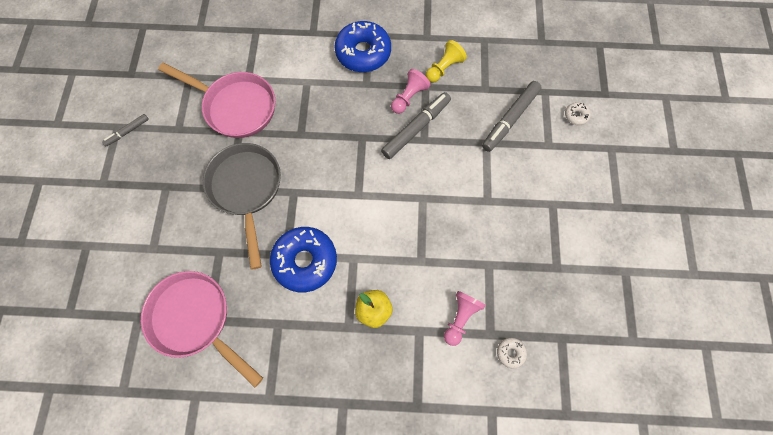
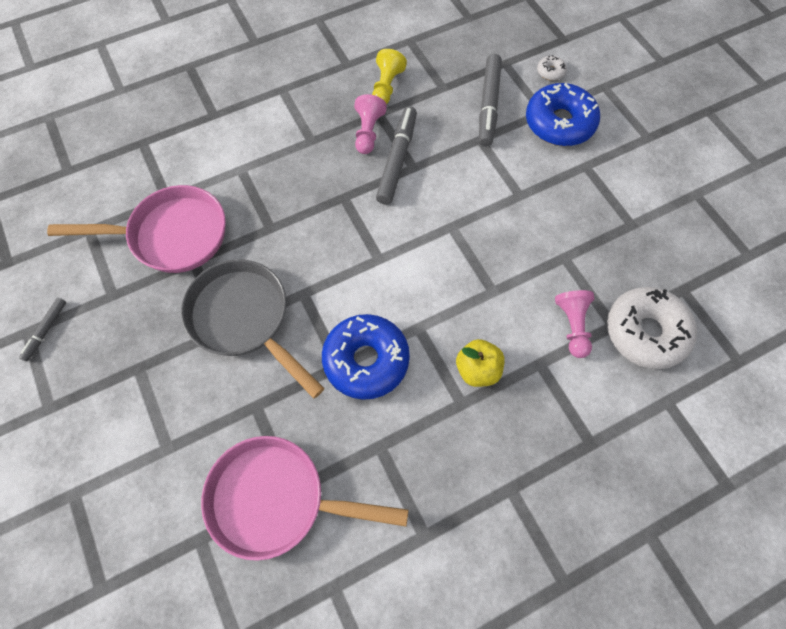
camera: 30 degrees left, 5 degrees down
blue donut [335,21,391,72] -> blue donut moved to [526,83,600,146]
white donut [497,338,527,368] -> white donut [607,287,697,369], size x2.36

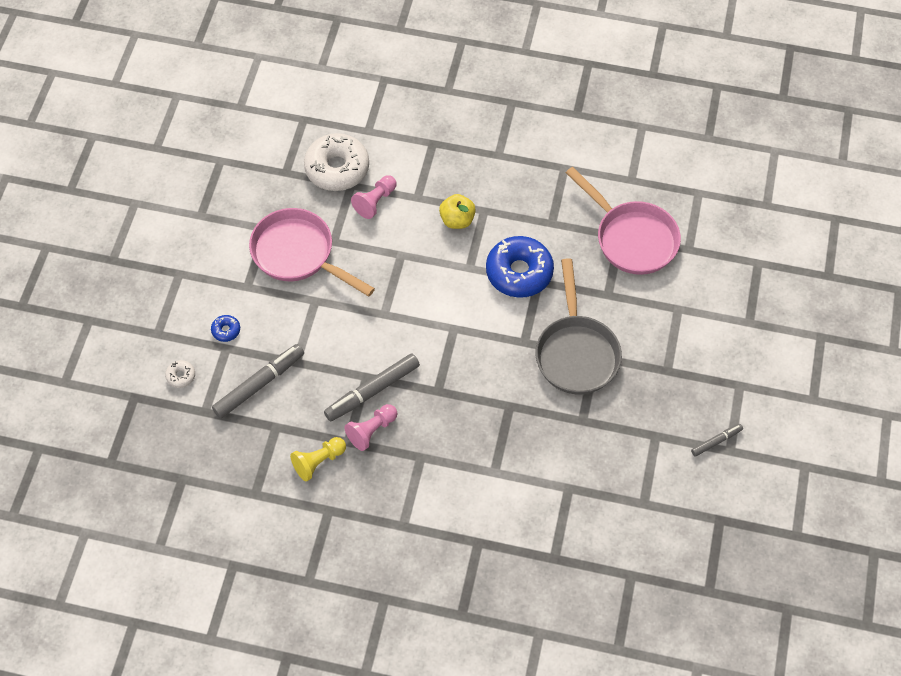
camera: 140 degrees left, 5 degrees down
pink pan [47,185,226,273] -> pink pan moved to [249,208,375,296]
blue donut [526,83,600,146] -> blue donut [211,315,240,342], size x0.42

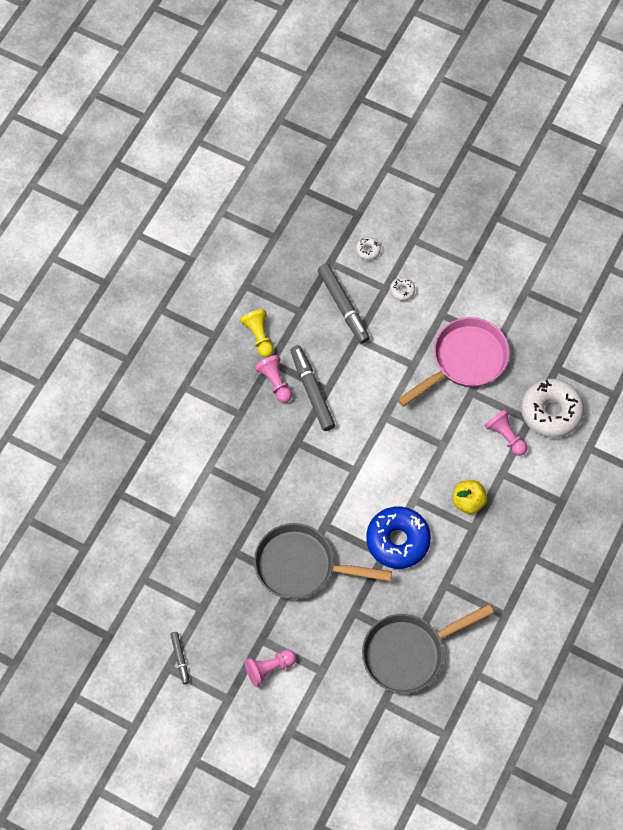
camera: 105 degrees right, 5 degrees up
blue donut [211,315,240,342] -> white donut [390,277,415,301]
pink pan [566,167,681,275] -> grey pan [362,604,494,693]
none -> pink pawn [245,650,296,687]

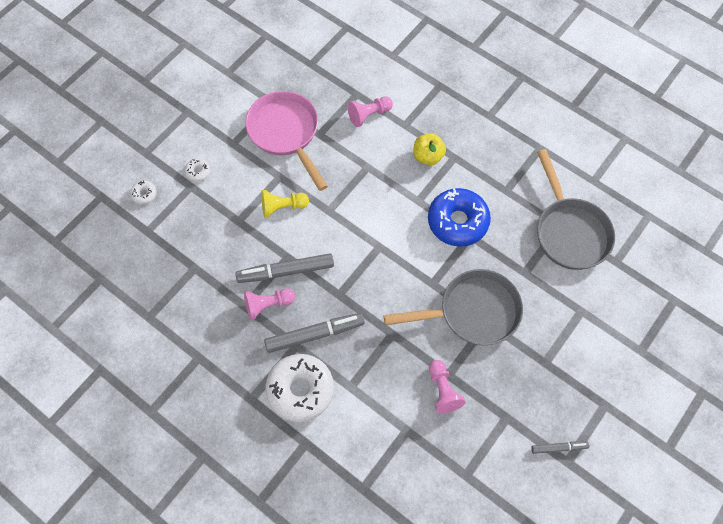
camera: 80 degrees left, 0 degrees up
yellow pawn [240,309,274,357] -> yellow pawn moved to [261,190,309,218]
pink pawn [245,650,296,687] -> pink pawn moved to [429,360,466,413]
grey pan [254,523,392,599] -> grey pan turned 120 degrees counterclockwise [384,269,523,345]
grey marker [318,264,370,344] -> grey marker moved to [264,313,365,353]
white donut [521,379,584,438] -> white donut moved to [265,354,334,422]

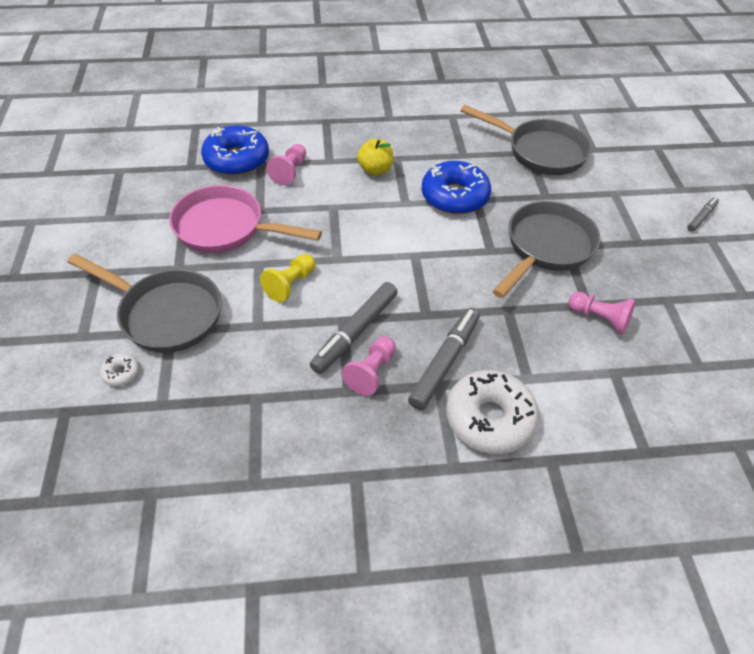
camera: 45 degrees left, 15 degrees down
white donut [184,158,210,182] -> grey pan [67,253,221,353]
grey marker [531,441,589,454] -> grey marker moved to [687,197,719,232]
none -> blue donut [201,125,269,176]

